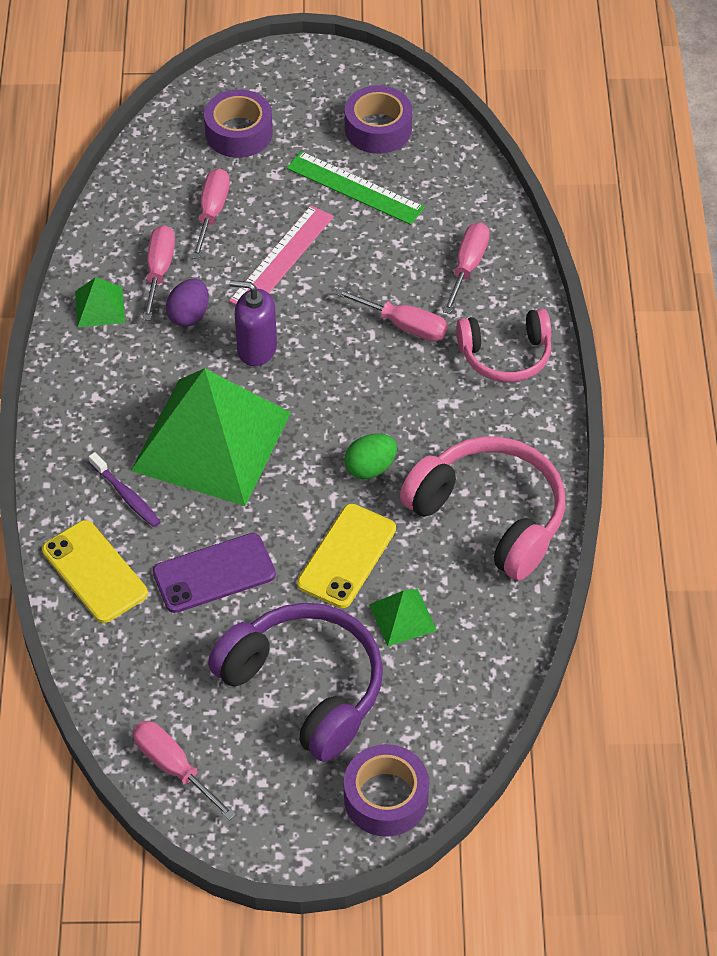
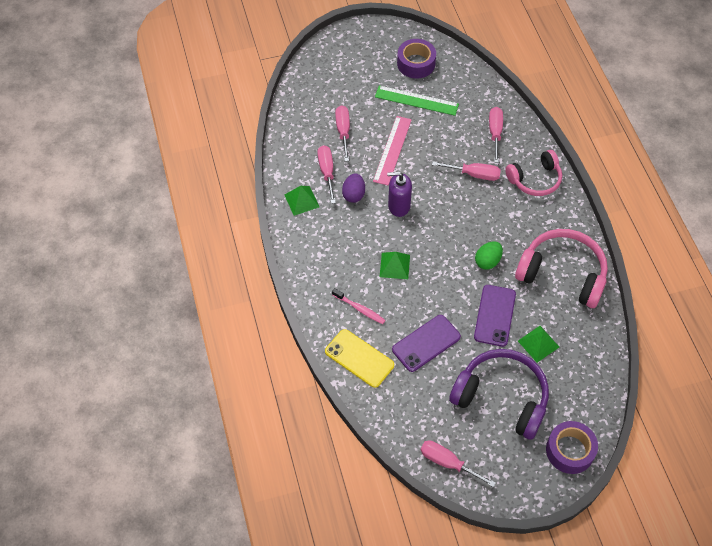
camera: 15 degrees left, 5 degrees up
purple toothbrush [89,452,161,527] -> pink toothbrush [332,288,385,324]
green pyramid [131,368,291,506] -> green pyramid [380,252,410,279], size x0.40
purple tape [204,89,273,158] -> none
yellow phone [297,504,396,608] -> purple phone [474,285,516,347]

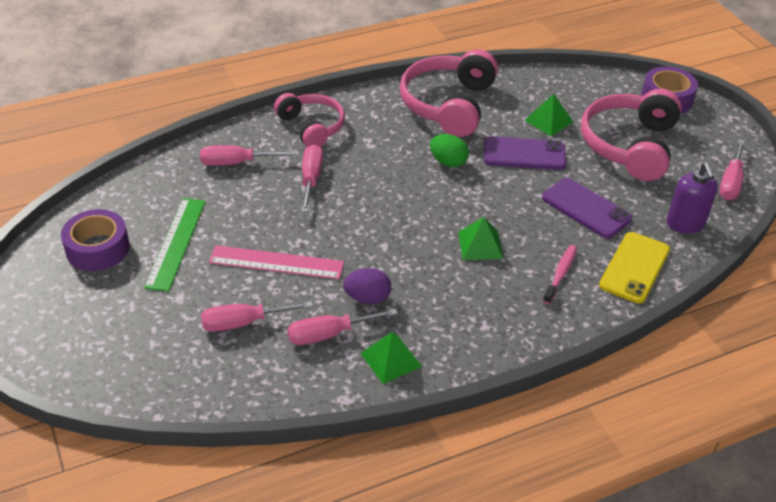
camera: 100 degrees left, 15 degrees down
purple soap dispenser [387,172,412,217] -> purple soap dispenser moved to [667,163,718,234]
purple headphones [449,349,549,440] -> pink headphones [581,89,682,181]

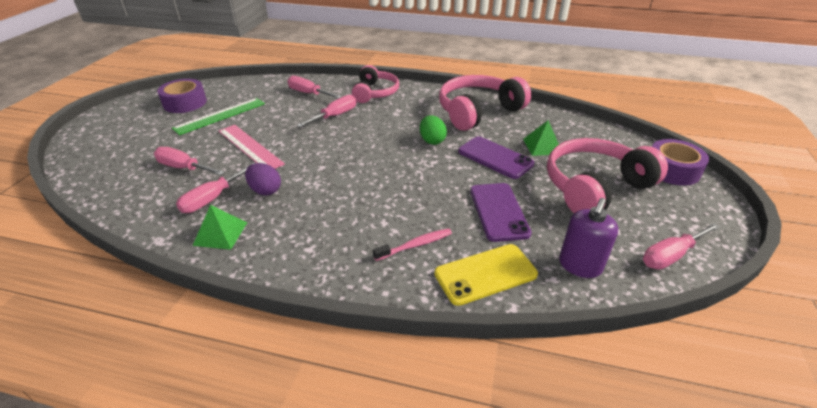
camera: 40 degrees right, 5 degrees down
pink screwdriver [288,308,398,345] -> pink screwdriver turned 75 degrees counterclockwise [176,162,255,213]
green pyramid [458,217,503,260] -> none

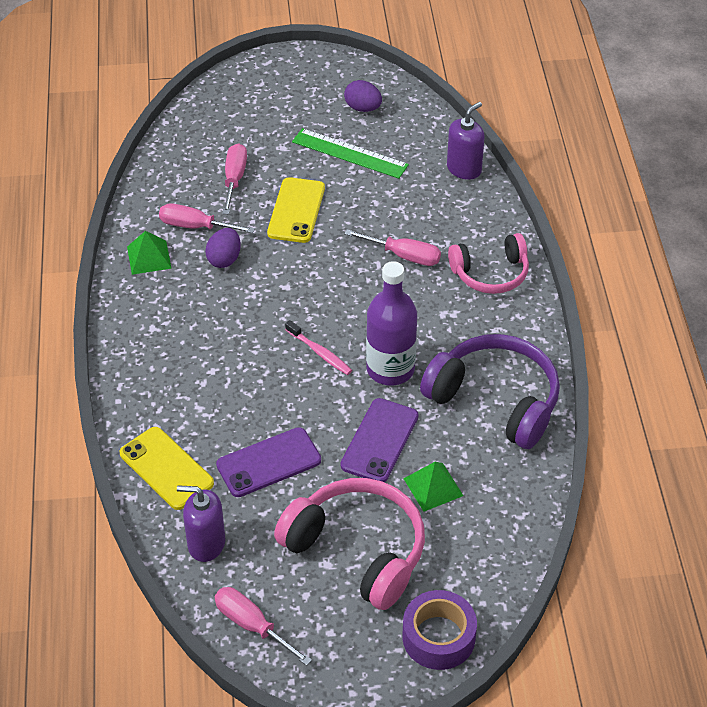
camera: 70 degrees right, 10 degrees up
purple tape [157,79,207,113] -> purple egg [344,80,382,112]
pink ruler [219,125,285,169] -> yellow phone [267,177,325,243]
pink screwdriver [287,76,342,99] -> none
pink toothbrush [373,228,452,261] -> pink toothbrush moved to [285,320,352,375]
green egg [420,115,447,145] -> purple bottle [366,261,417,386]
pink headphones [439,75,531,131] -> purple headphones [420,334,560,449]
none -> purple soap dispenser [447,102,485,180]

